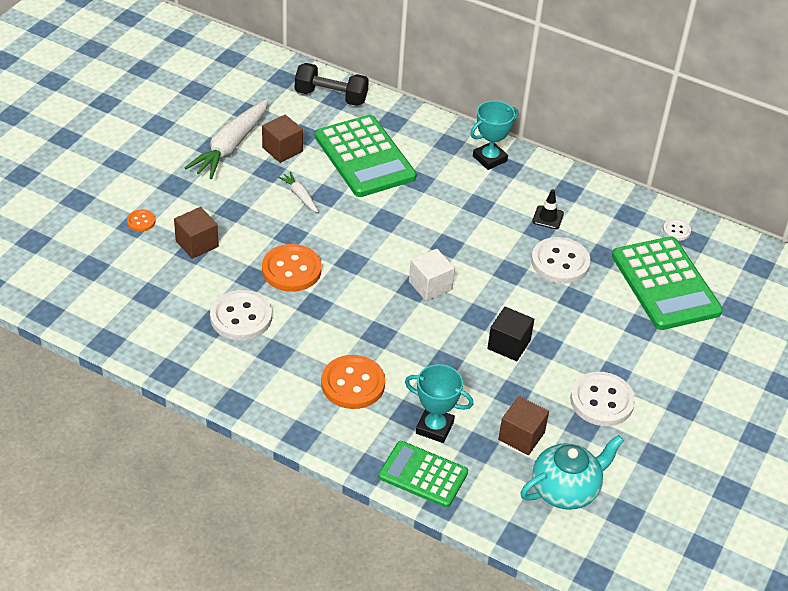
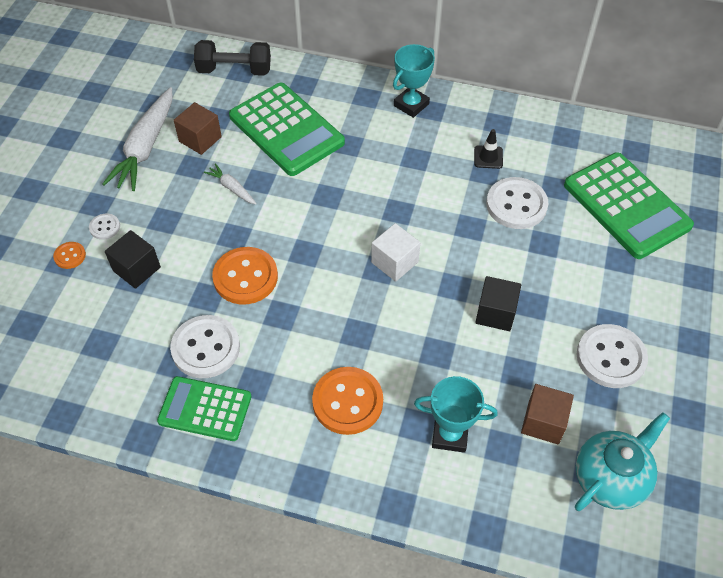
camera: 10 degrees left, 10 degrees up
brown cube [174,207,219,259] -> black cube [105,230,161,289]
green calculator [378,441,468,508] -> green calculator moved to [157,376,252,441]
white button [663,219,691,241] -> white button moved to [89,213,120,240]

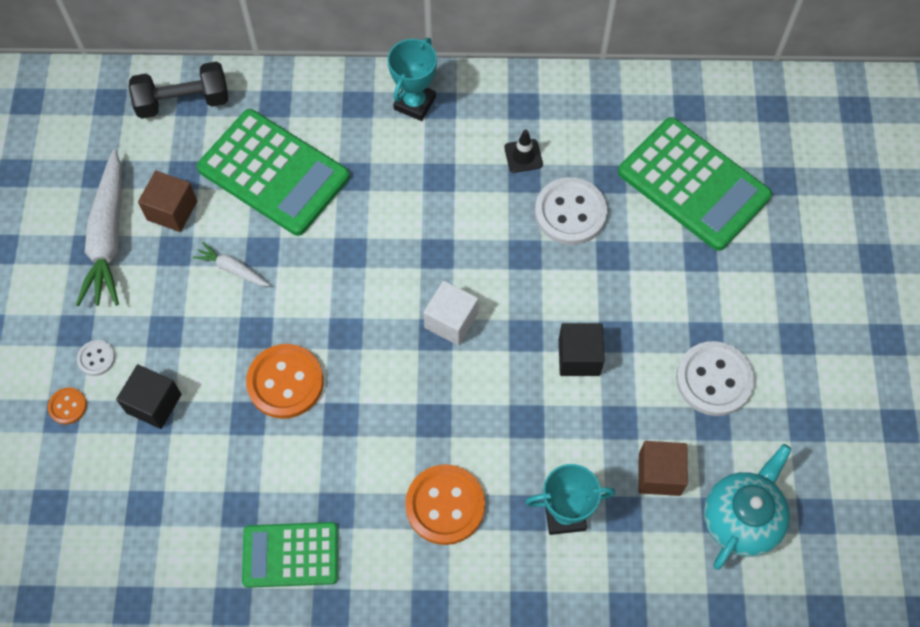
camera: 15 degrees left, 10 degrees up
white button [170,315,240,378] -> none

